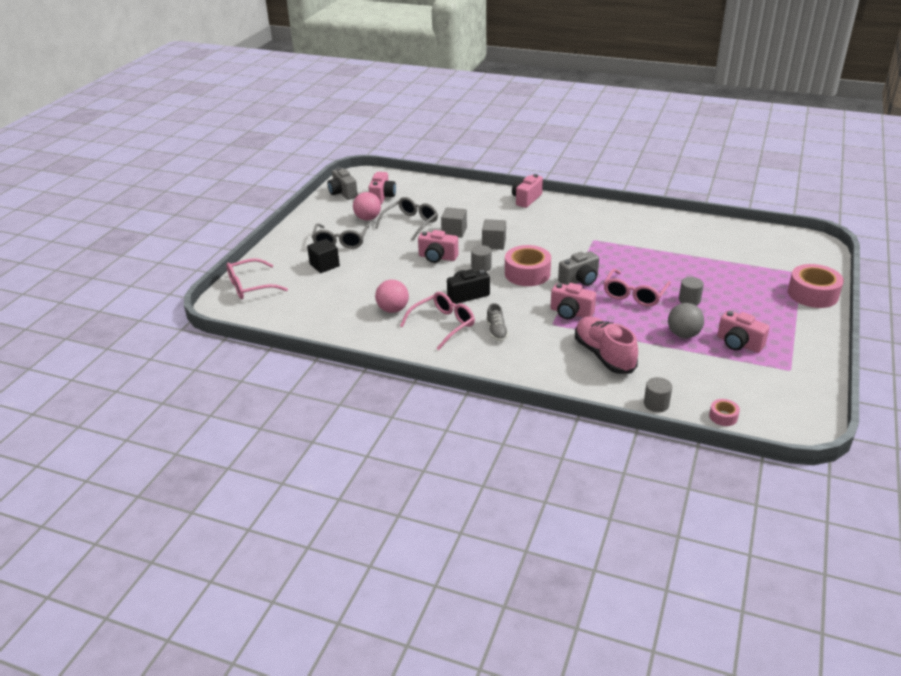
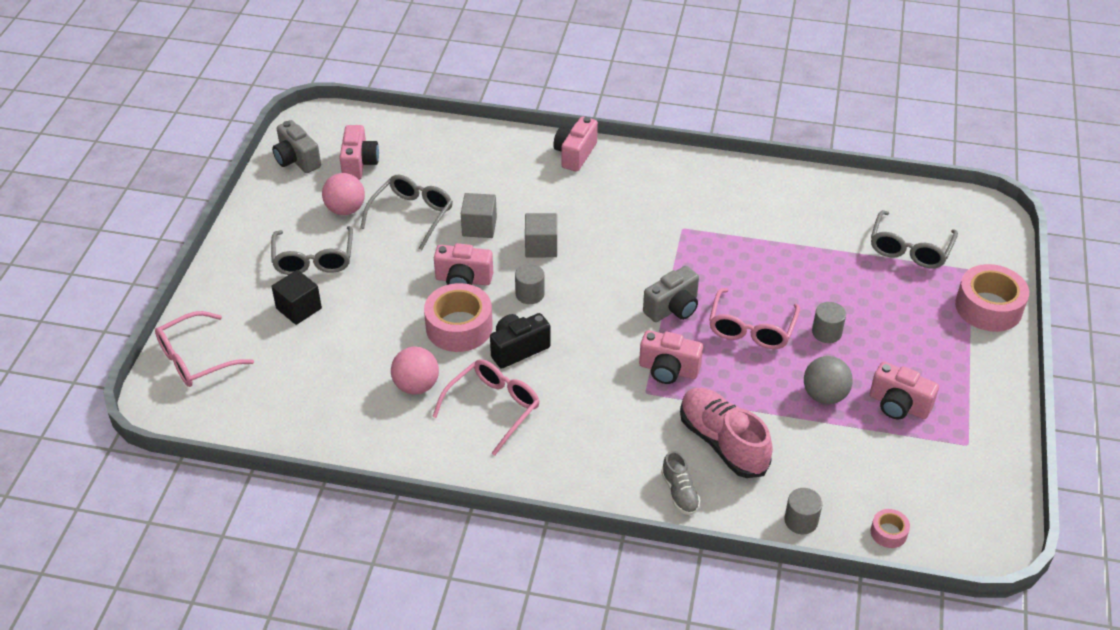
camera: 10 degrees left, 10 degrees up
grey shoe [486,303,509,341] -> grey shoe moved to [661,451,701,515]
pink tape [505,245,551,286] -> pink tape moved to [424,283,493,352]
none -> grey glasses [871,210,958,268]

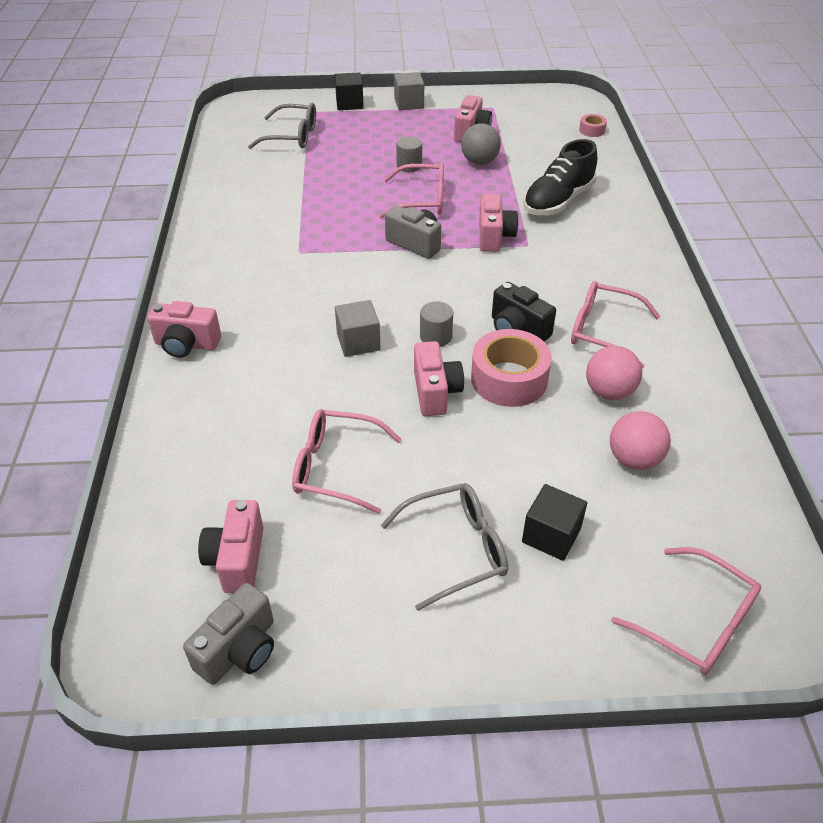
camera: 105 degrees left, 0 degrees up
pink ball [322,173,365,215] -> pink ball moved to [610,411,671,470]
pink camera [339,125,379,180] -> pink camera turned 75 degrees counterclockwise [198,500,263,593]
grey glasses [360,175,453,250] -> pink glasses [292,409,402,514]
grey cube [461,193,497,238] -> grey cube moved to [394,72,424,111]
grey shoe [661,451,701,515] -> none
pink shoe [680,388,773,478] -> black shoe [523,139,597,215]
grey cylinder [784,488,823,534] -> none
pink tape [955,264,1029,332] -> black cube [335,73,364,110]

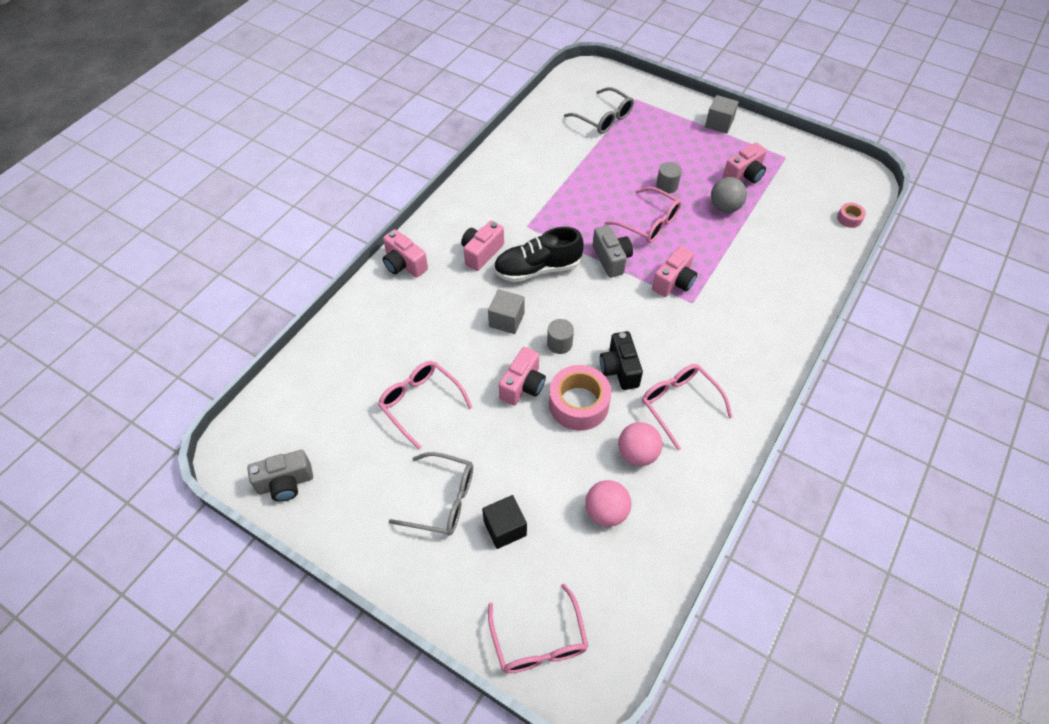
camera: 35 degrees right, 10 degrees up
pink camera [198,500,263,593] -> pink camera moved to [461,221,504,271]
black cube [335,73,364,110] -> none
black shoe [523,139,597,215] -> black shoe moved to [493,227,584,282]

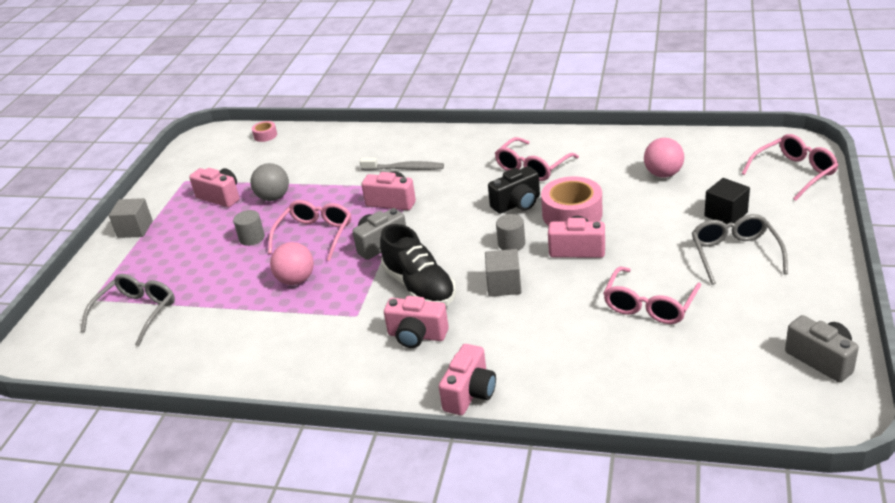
camera: 105 degrees left, 20 degrees down
pink ball [618,422,662,466] -> pink ball moved to [270,242,314,285]
none -> grey toothbrush [360,158,444,171]

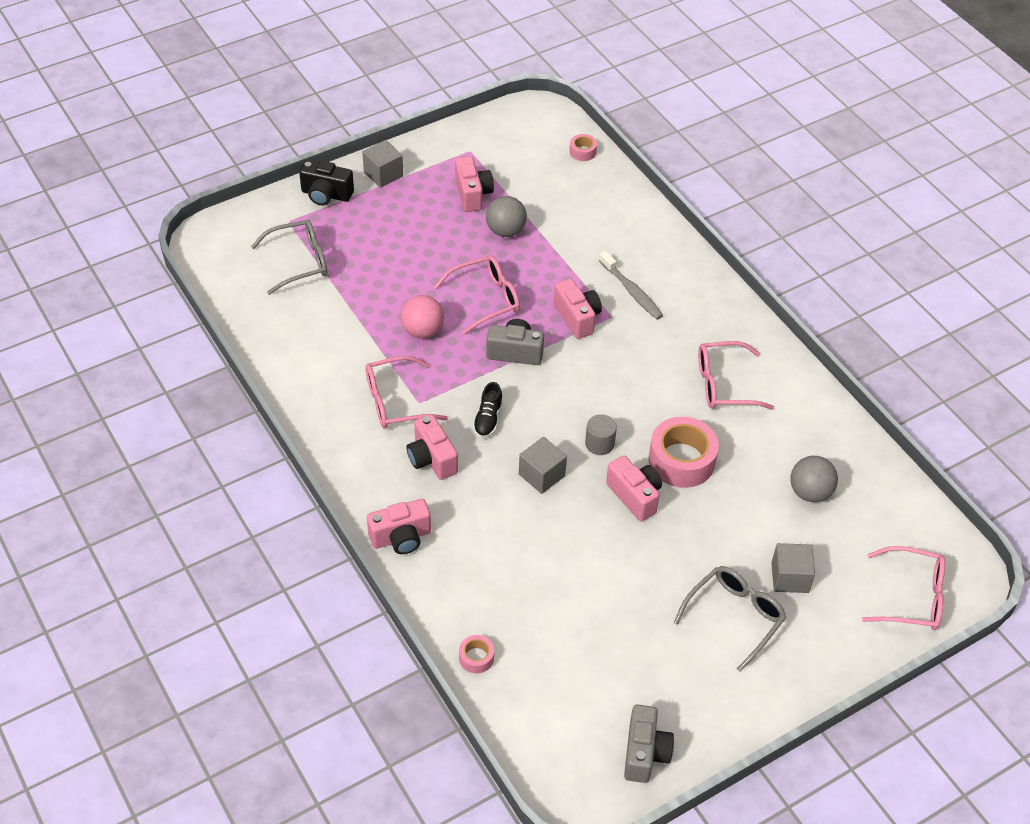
camera: 40 degrees right, 15 degrees up
grey cylinder [233,210,265,246] -> none
black shoe [380,224,456,306] -> black shoe [473,382,503,438], size x0.53
black camera [488,166,540,214] -> black camera moved to [299,160,354,206]
pink glasses [603,267,701,324] -> pink glasses moved to [365,356,448,428]
pink ball [644,138,684,178] -> grey ball [790,456,838,502]
black cube [704,178,750,224] -> grey cube [771,543,815,593]
none -> pink tape [459,635,494,673]

